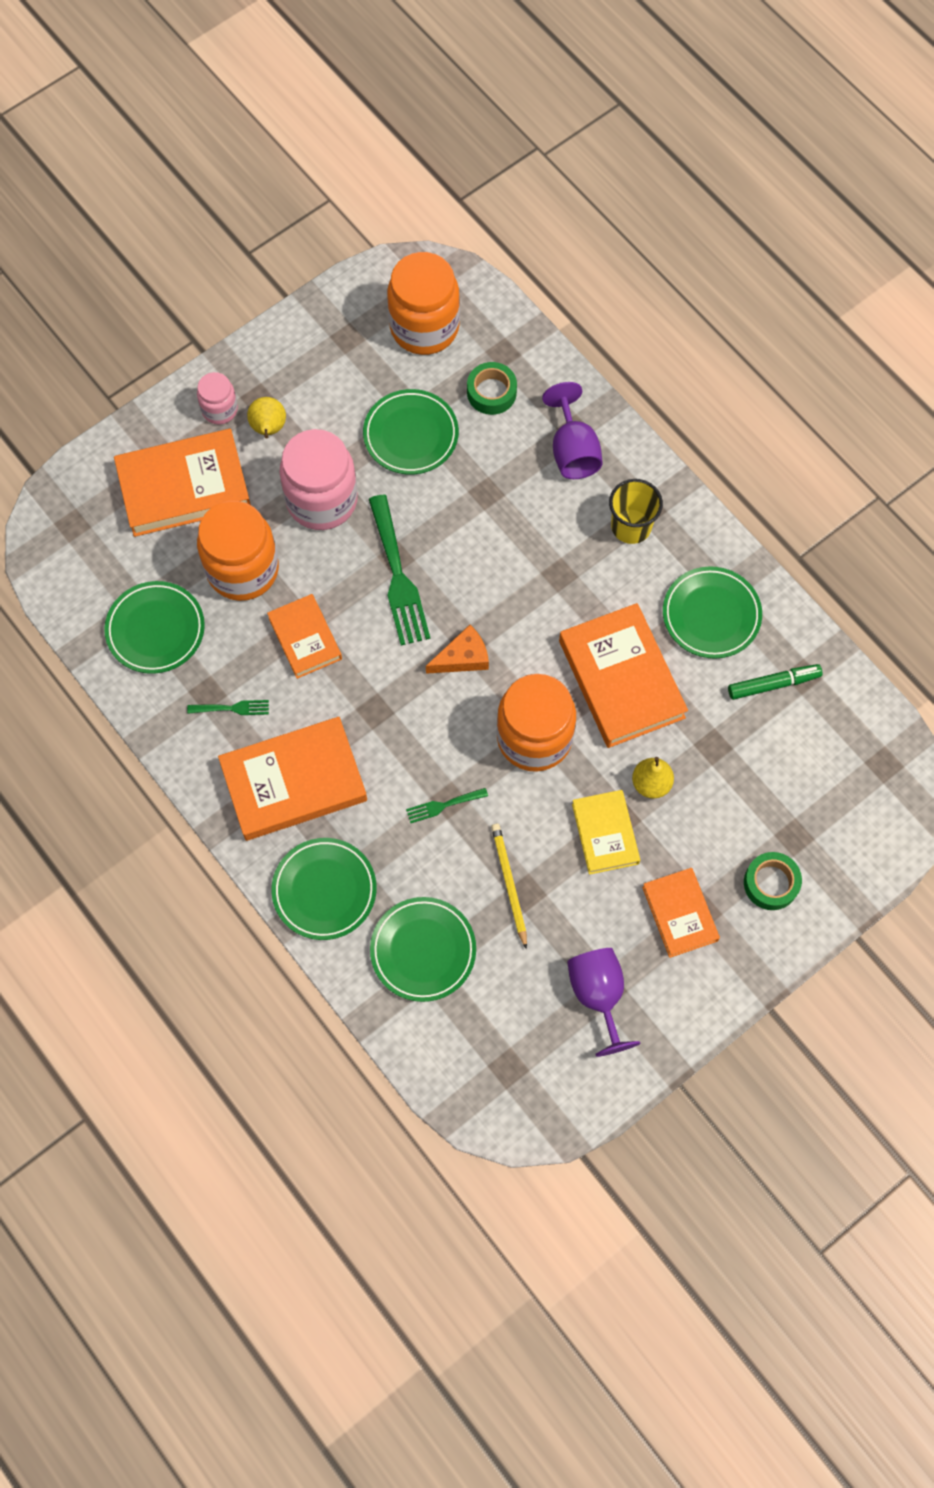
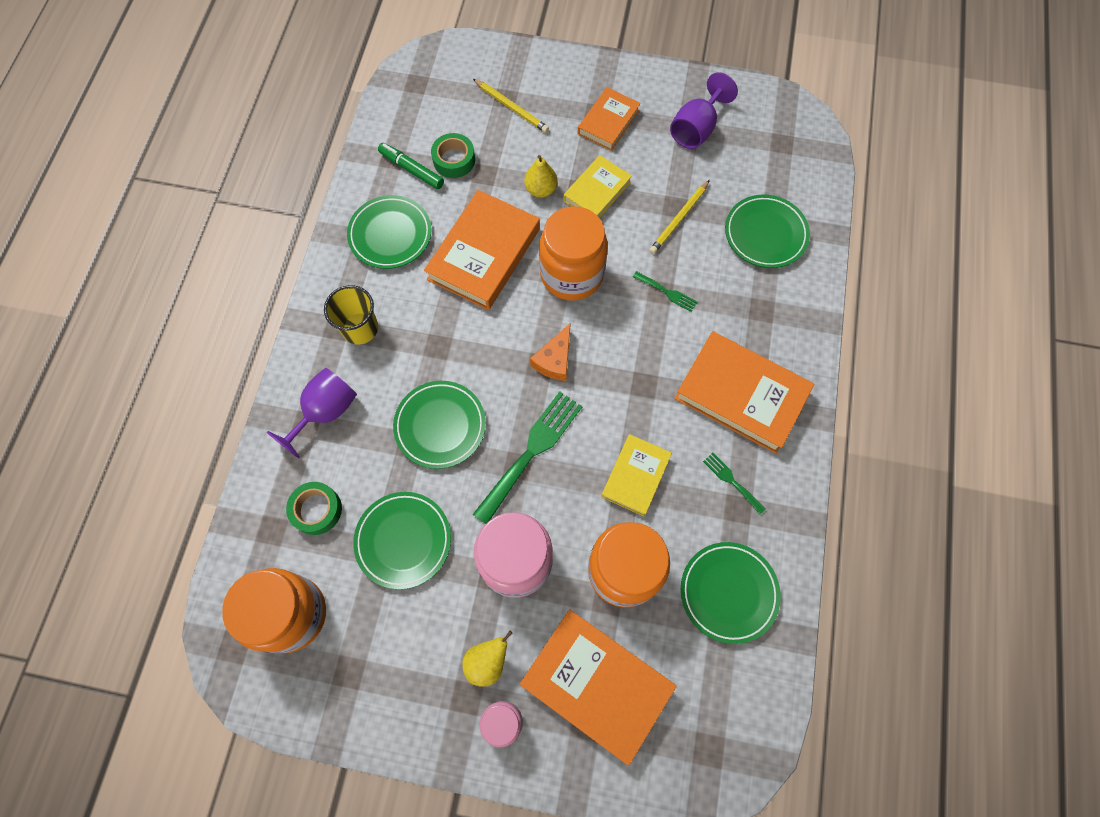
camera: 130 degrees left, 0 degrees up
orange book [267,594,342,679] -> yellow book [601,434,672,516]
green plate [271,838,377,940] -> green plate moved to [393,381,486,469]
orange cheese [426,625,489,674] -> orange cheese turned 90 degrees counterclockwise [530,323,571,381]
green tape [744,852,802,910] -> green tape moved to [431,133,475,178]
none -> yellow pencil [473,79,549,133]

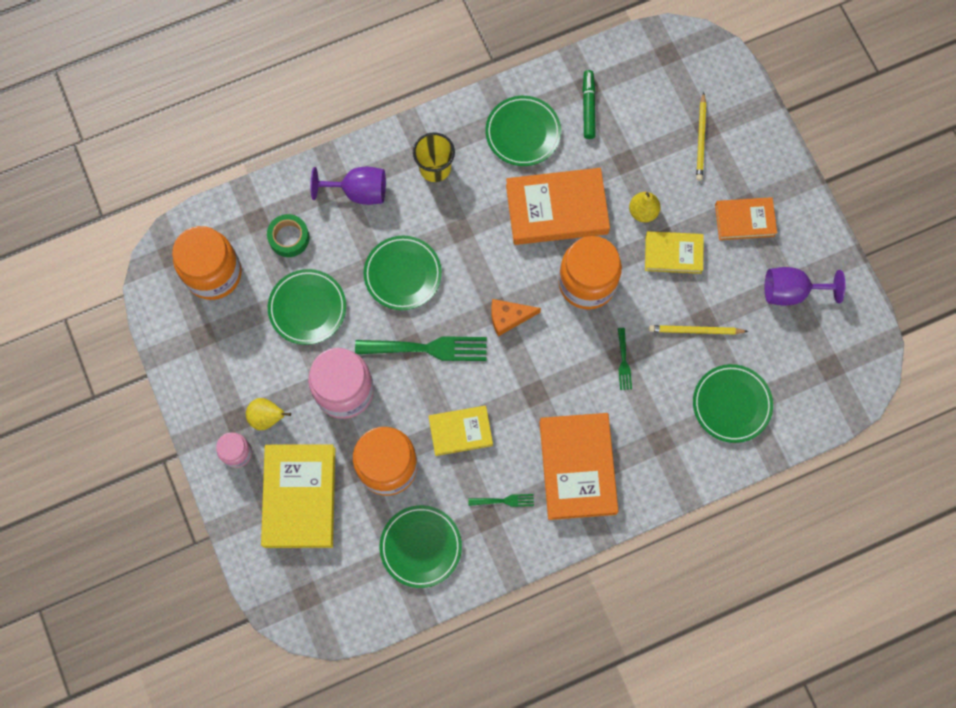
camera: 55 degrees right, 5 degrees up
green tape [431,133,475,178] -> none
orange book [520,609,677,765] -> yellow book [261,444,335,548]
green fork [703,453,766,514] -> green fork turned 75 degrees clockwise [468,494,534,507]

